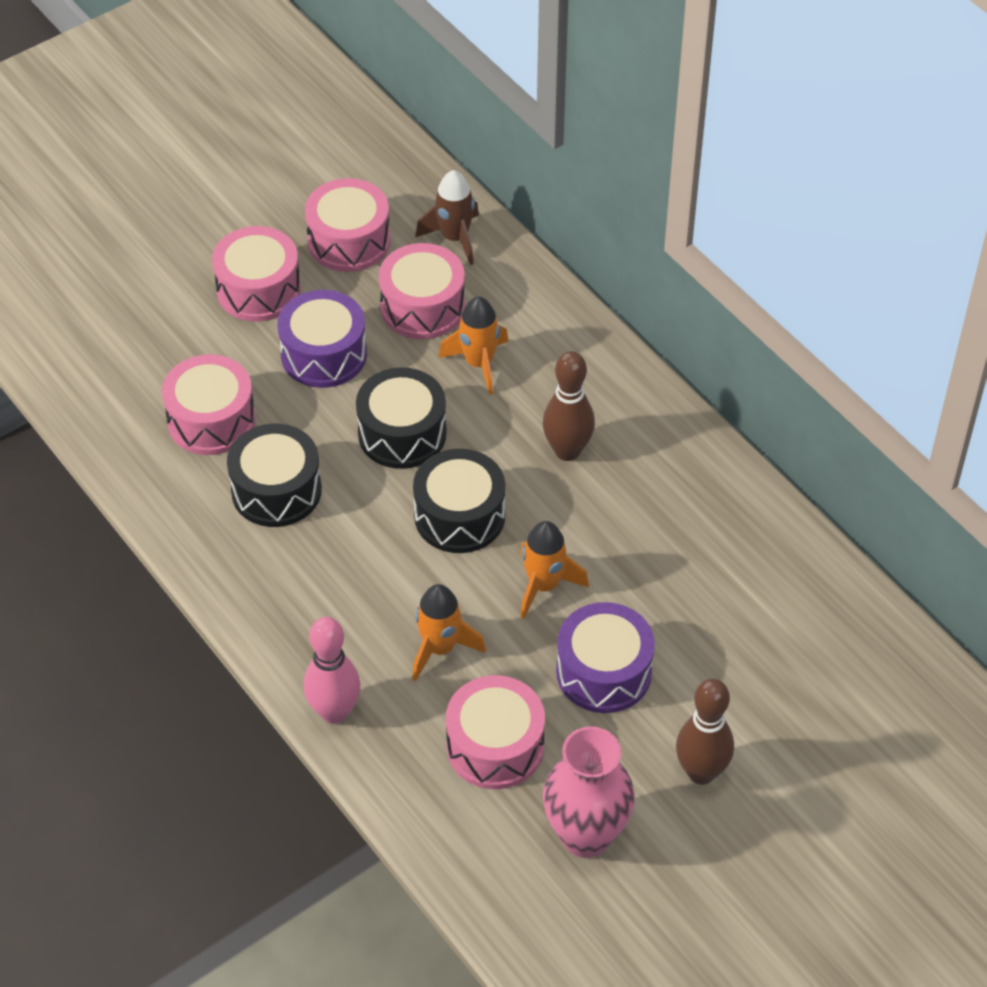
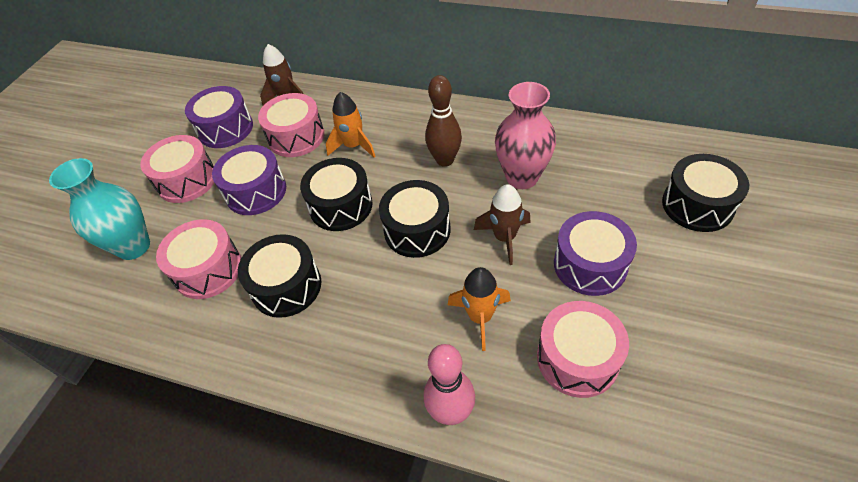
camera: 30 degrees left, 0 degrees up
pink drum [305,178,391,272] -> purple drum [185,86,253,148]
orange rocket [520,521,589,619] -> brown rocket [474,184,531,265]
pink vase [543,726,635,858] -> pink vase moved to [495,82,556,189]
brown bowling pin [676,679,734,785] -> none
none -> turquoise vase [49,158,150,260]
none -> black drum [662,154,749,232]

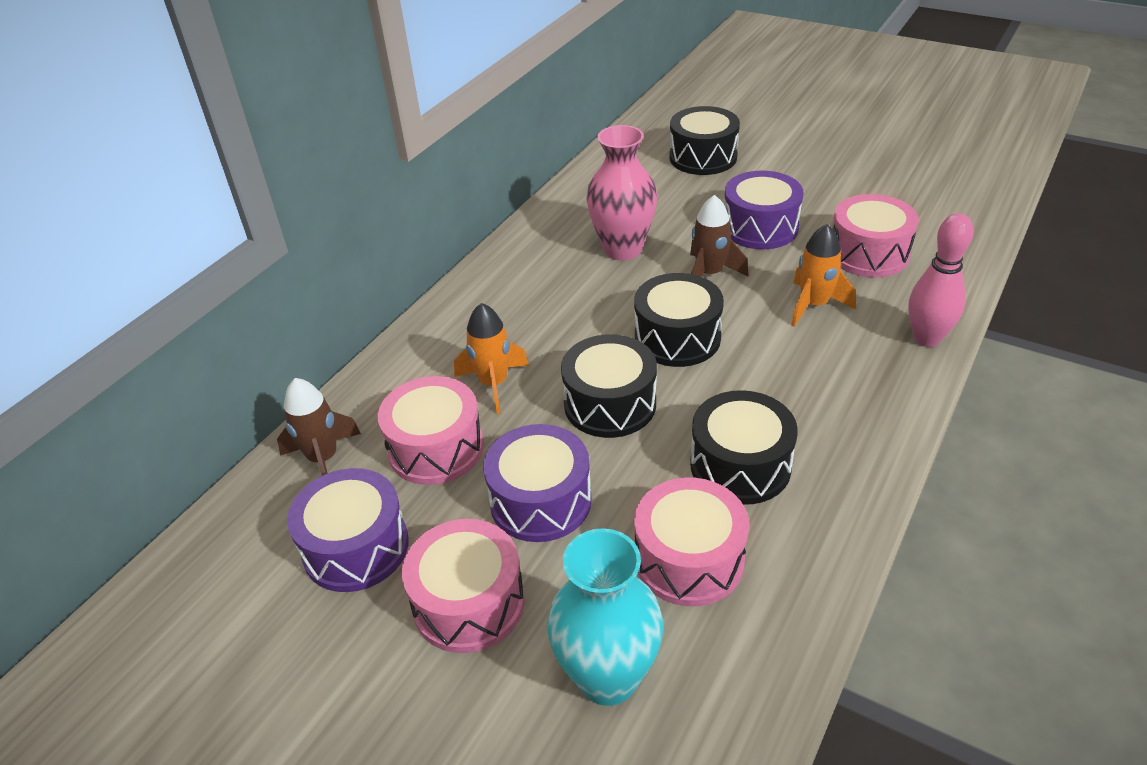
camera: 80 degrees left, 10 degrees down
brown bowling pin [425,75,462,167] -> none

